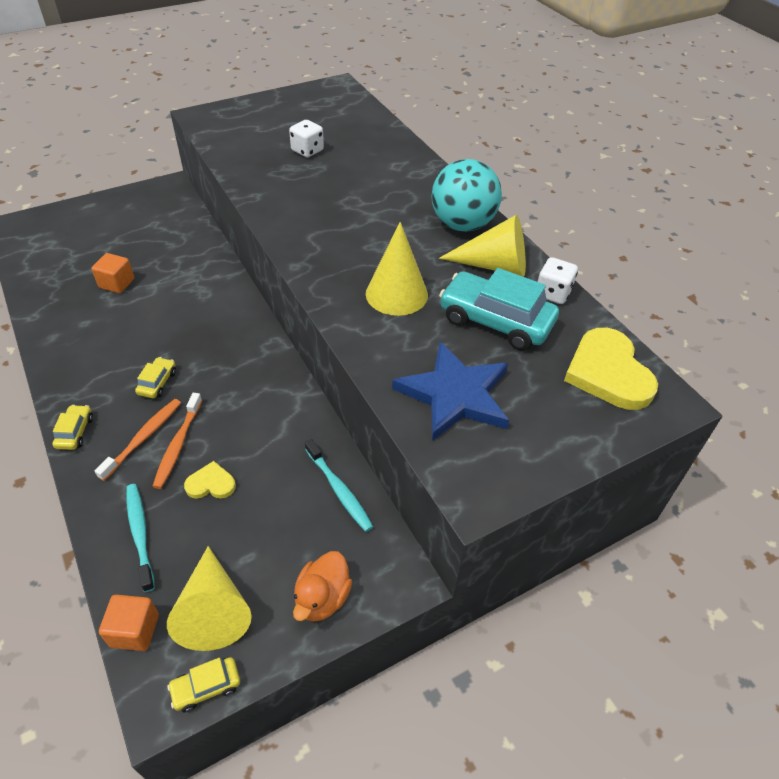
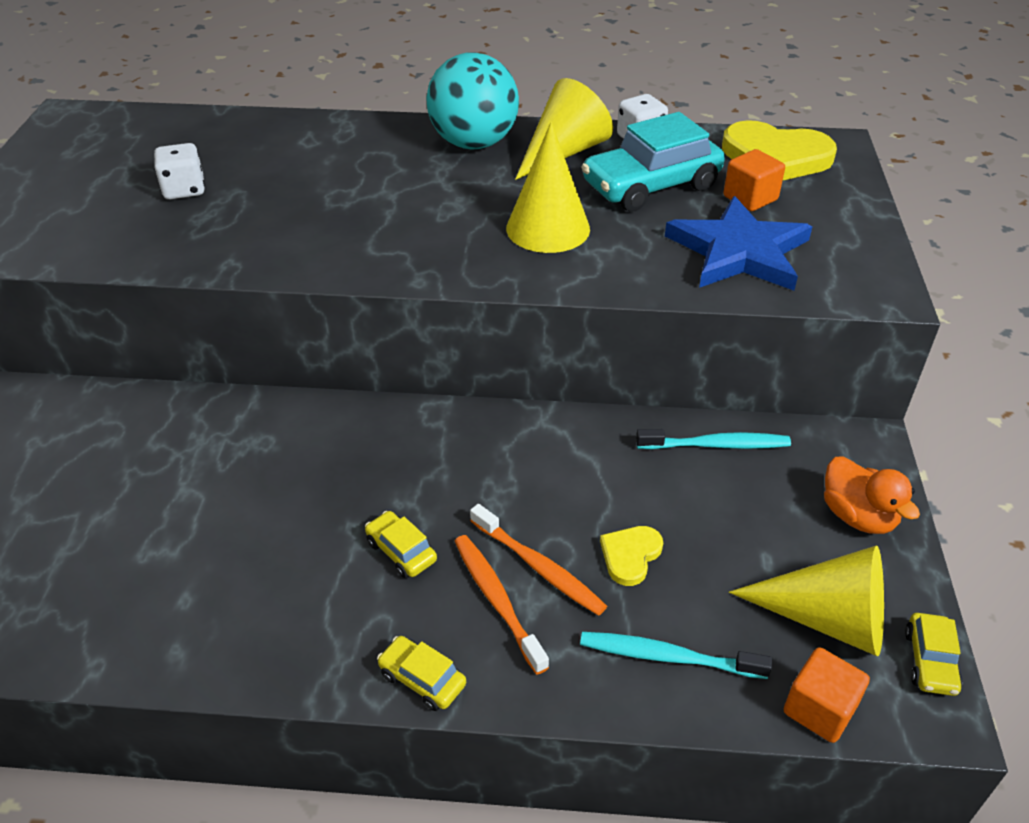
camera: 55 degrees left, 5 degrees down
orange cube [91,253,134,293] -> orange cube moved to [723,149,785,211]

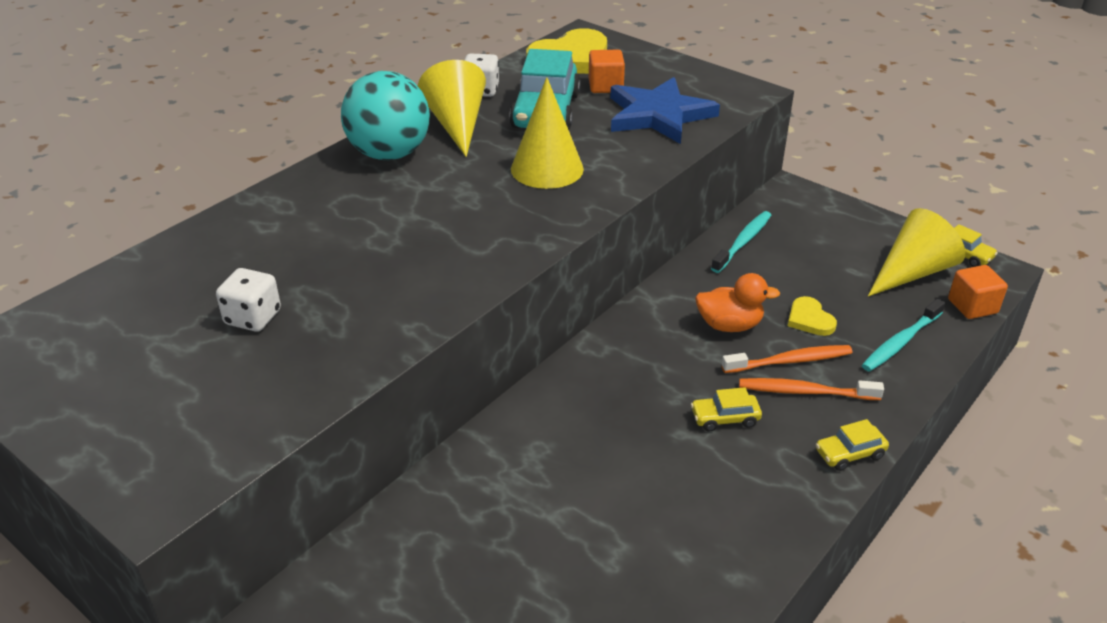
camera: 55 degrees left, 5 degrees down
orange duck [824,456,920,534] -> orange duck moved to [695,273,780,332]

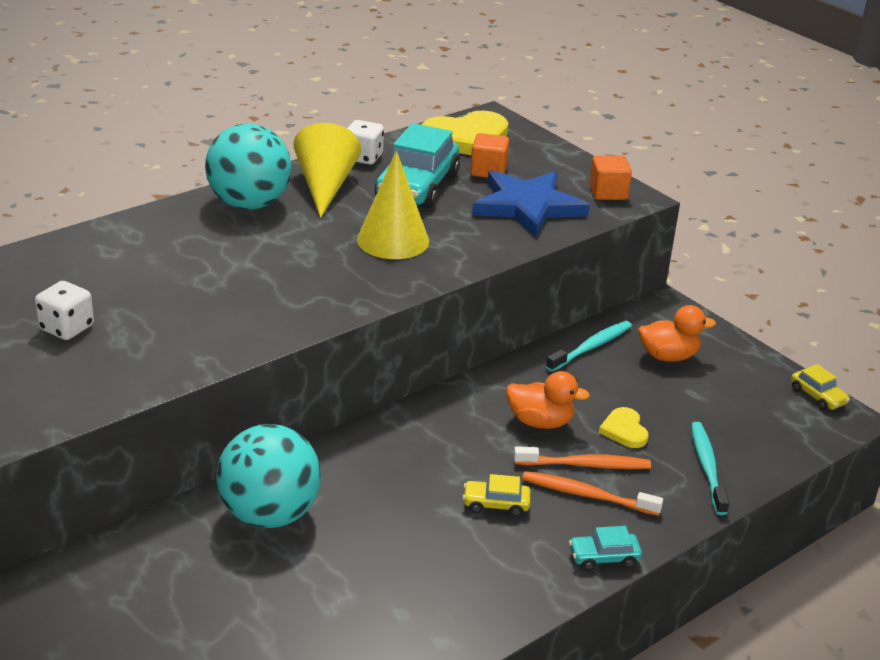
camera: 10 degrees right, 5 degrees down
yellow car [816,419,889,471] -> turquoise car [569,526,642,571]
turquoise toothbrush [862,299,945,372] -> turquoise toothbrush turned 120 degrees clockwise [691,422,729,515]
yellow cone [868,208,965,296] -> none
orange cube [948,265,1008,319] -> orange cube moved to [590,155,632,200]
none -> turquoise ball [216,424,321,528]
none -> orange duck [638,305,716,362]

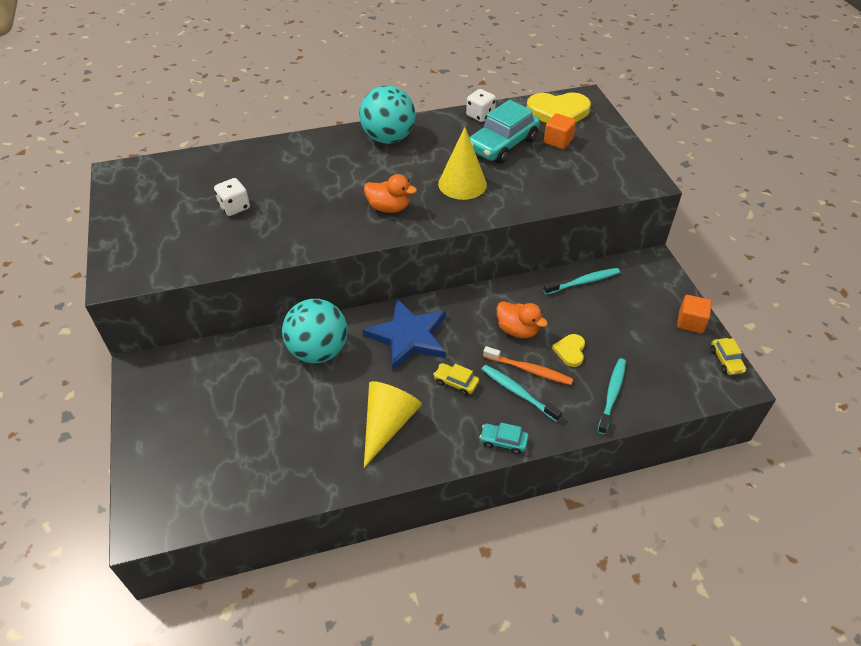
camera: 25 degrees right, 15 degrees up
yellow cone [293,123,361,218] -> yellow cone moved to [364,381,422,468]
blue star [472,170,590,237] -> blue star moved to [363,298,446,370]
orange toothbrush [522,471,663,516] -> turquoise toothbrush [481,365,562,422]
orange cube [590,155,632,200] -> orange cube moved to [677,295,711,333]
orange duck [638,305,716,362] -> orange duck moved to [364,174,417,213]

